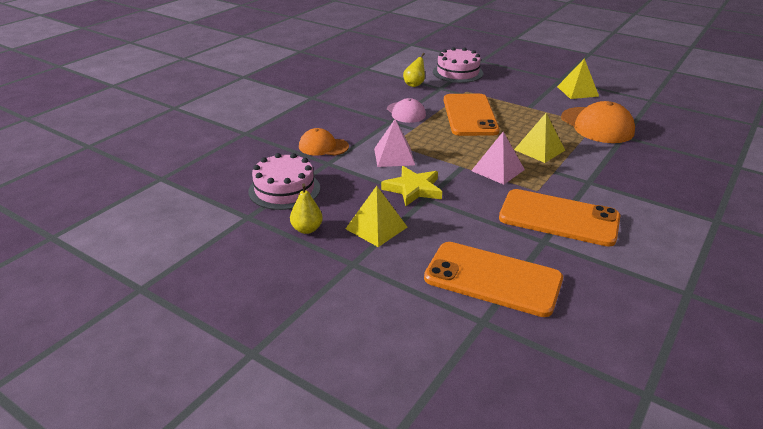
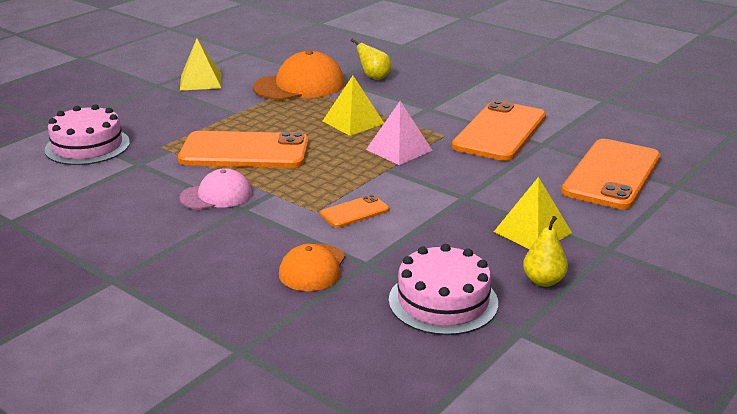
camera: 85 degrees left, 5 degrees down
pink pyramid [374,119,415,167] -> orange phone [320,195,389,228]
yellow star [381,166,442,206] -> none
yellow pear [403,53,425,87] -> yellow pear moved to [351,39,391,80]

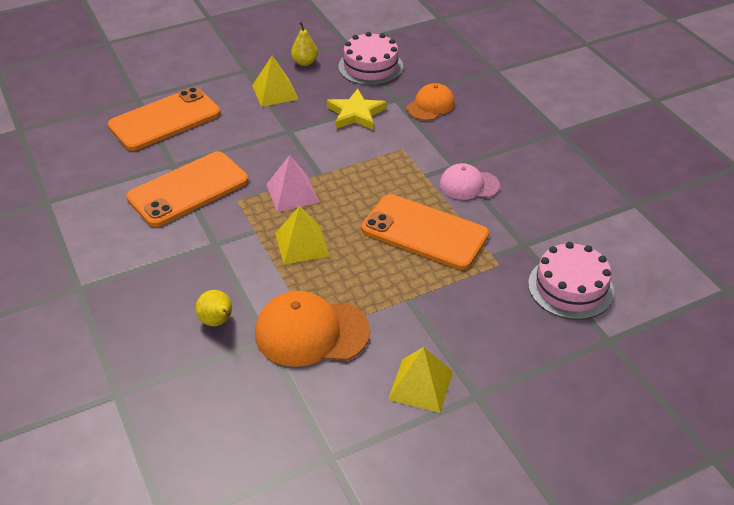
camera: 155 degrees left, 15 degrees up
orange phone [320,195,389,228] -> none
none -> yellow star [327,89,386,130]

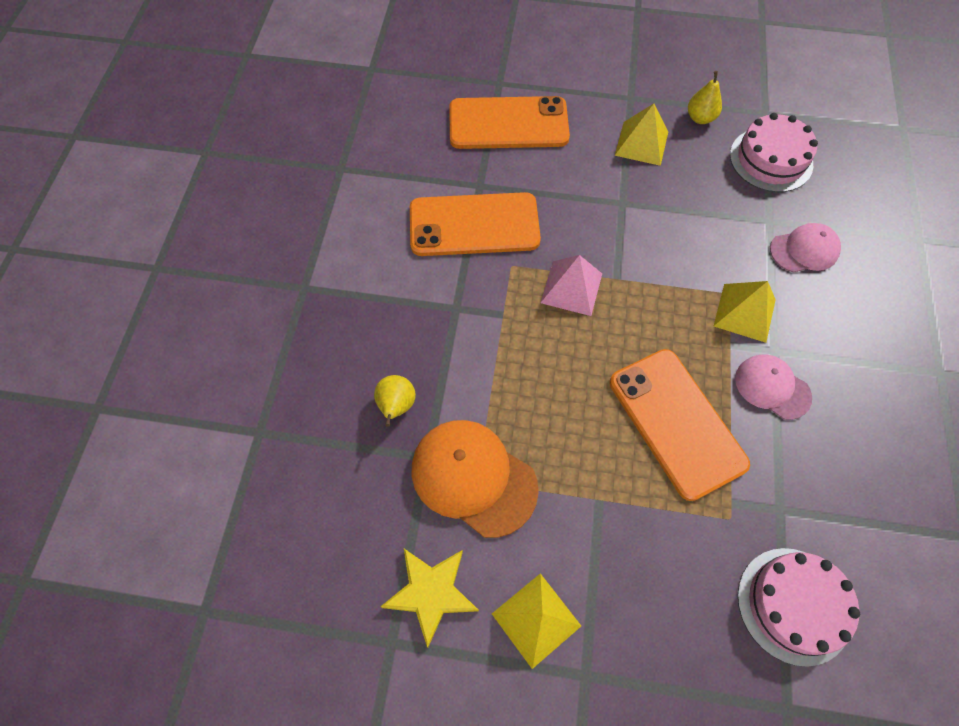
camera: 35 degrees right, 20 degrees up
yellow pyramid [275,206,329,265] -> yellow pyramid moved to [714,281,776,343]
yellow star [327,89,386,130] -> yellow star moved to [380,549,479,648]
orange cap [406,83,455,121] -> pink cap [770,223,841,273]

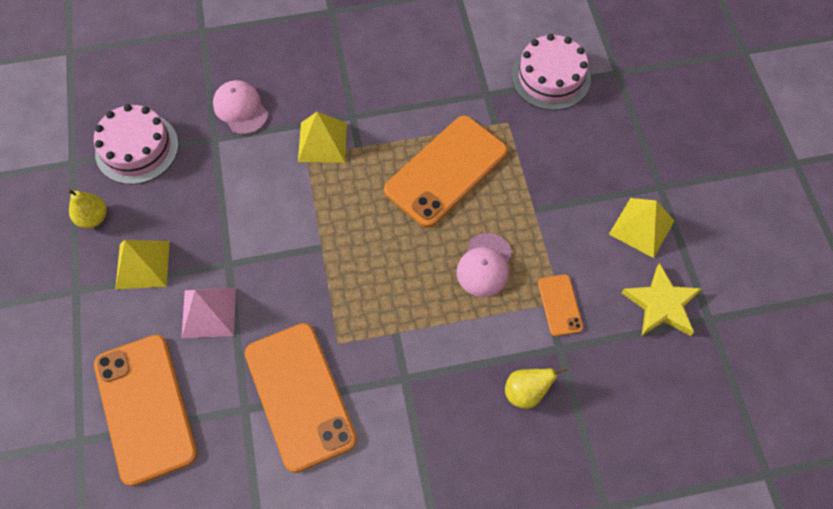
camera: 110 degrees left, 0 degrees up
orange cap [412,420,539,538] -> orange phone [538,274,583,336]
pink pyramid [541,255,602,316] -> pink pyramid moved to [181,288,236,339]
pink cap [735,355,812,420] -> pink cap moved to [457,233,512,297]

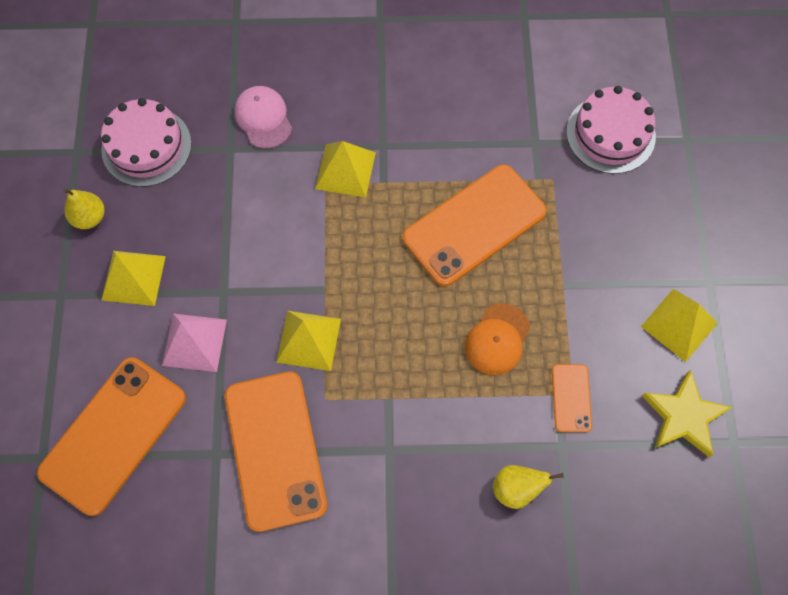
camera: 10 degrees right, 5 degrees up
orange phone [94,335,197,486] -> orange phone turned 45 degrees clockwise [37,357,186,516]
pink cap [457,233,512,297] -> orange cap [465,303,530,375]
none -> yellow pyramid [276,311,341,371]

